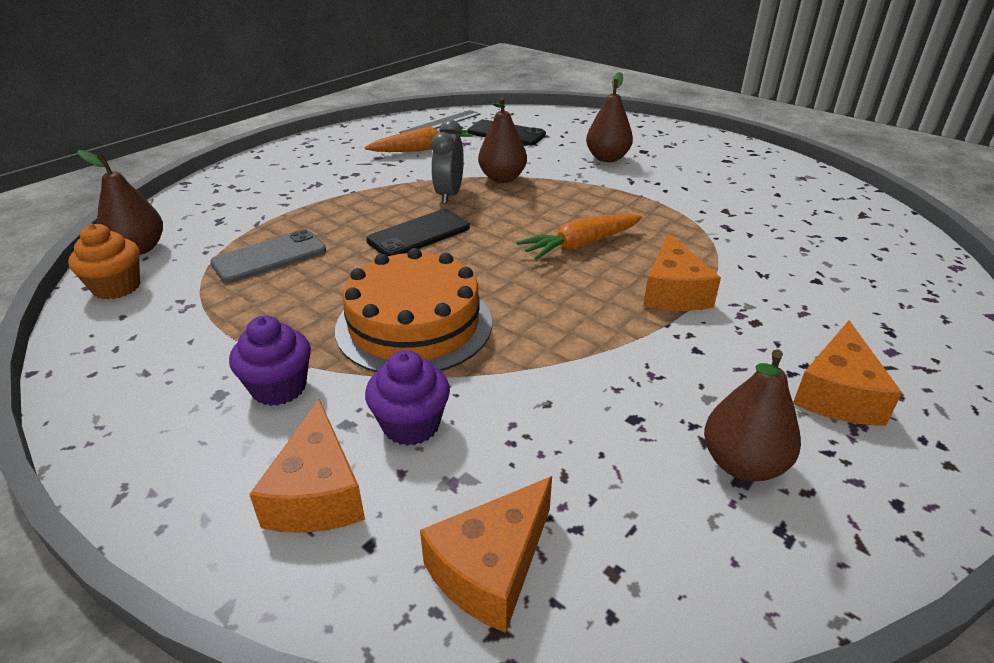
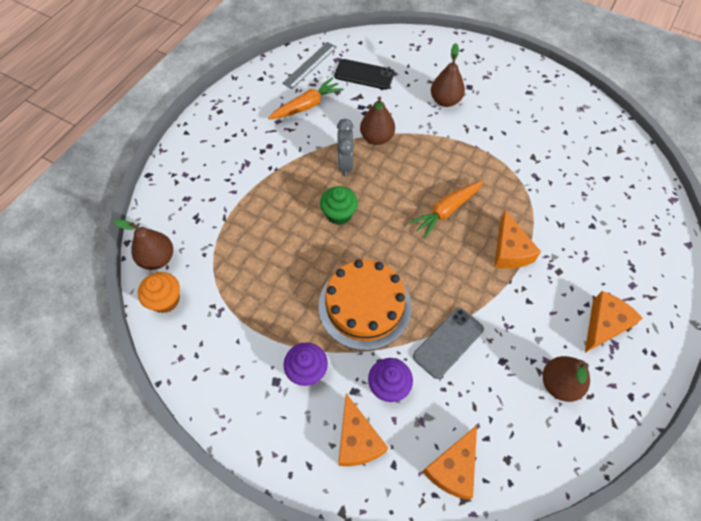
camera: 10 degrees left, 25 degrees up
grey phone [210,230,326,283] -> grey phone moved to [413,308,484,379]
black phone [366,209,470,256] -> green cupcake [320,186,358,225]
orange cheese [793,320,902,426] -> orange cheese turned 150 degrees counterclockwise [585,291,643,353]

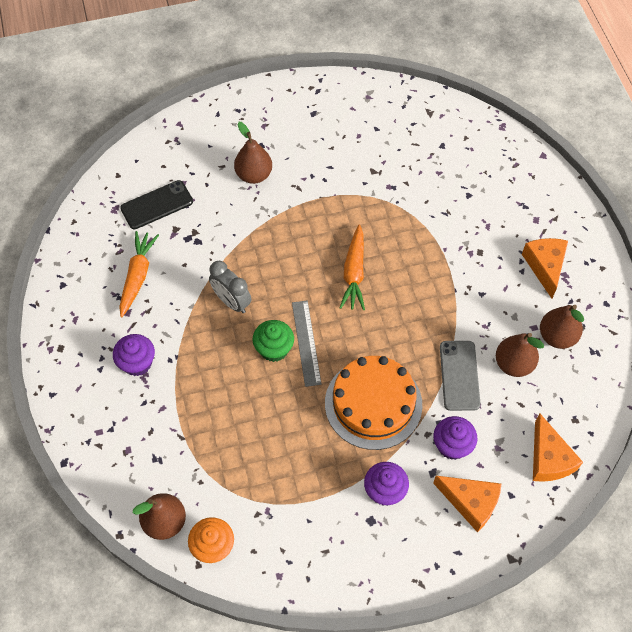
camera: 45 degrees left, 0 degrees up
grey ruler [282,42,337,89] -> grey ruler moved to [292,300,322,387]
brown pear [360,96,395,145] -> brown pear moved to [496,333,544,377]
orange cheese [494,210,541,269] -> none
none -> purple cupcake [113,334,155,376]

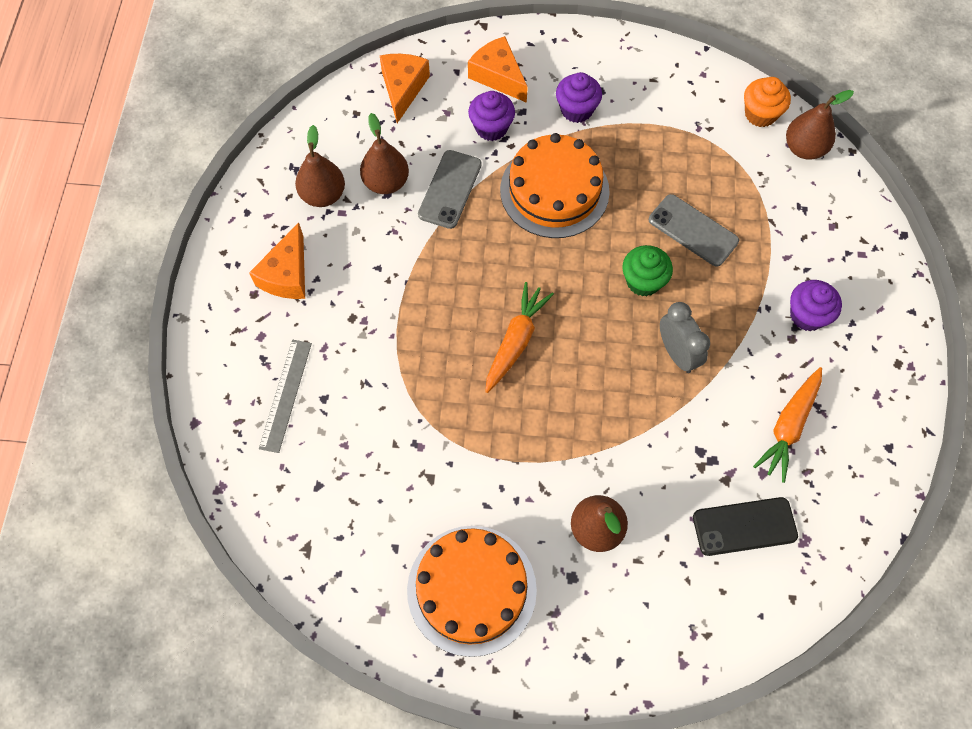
camera: 160 degrees left, 5 degrees up
grey ruler [292,300,322,387] -> grey ruler moved to [259,340,312,453]
none -> orange cake [407,526,537,657]
none -> grey phone [649,194,739,267]

